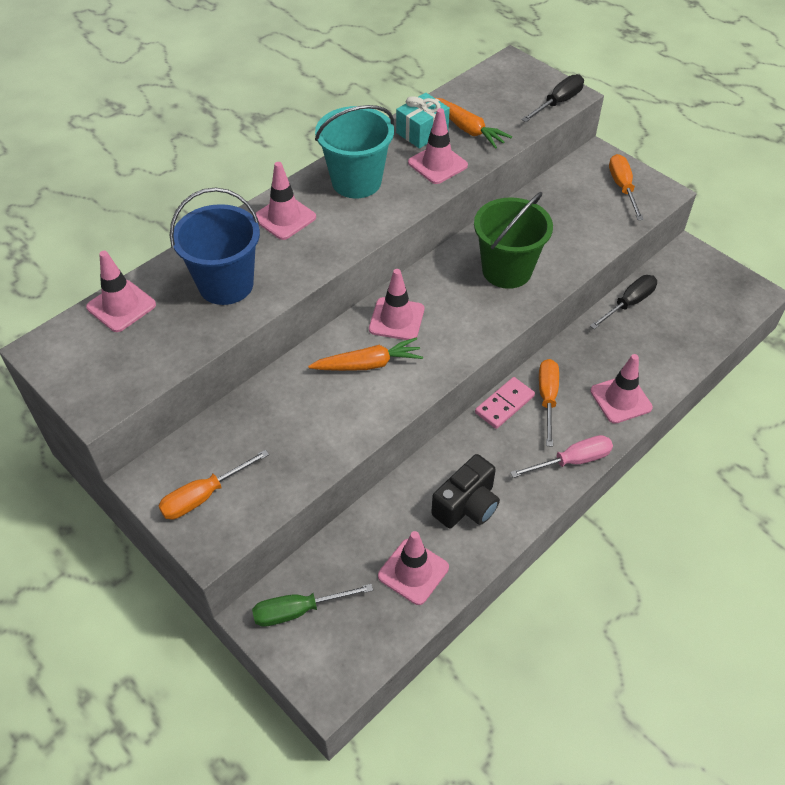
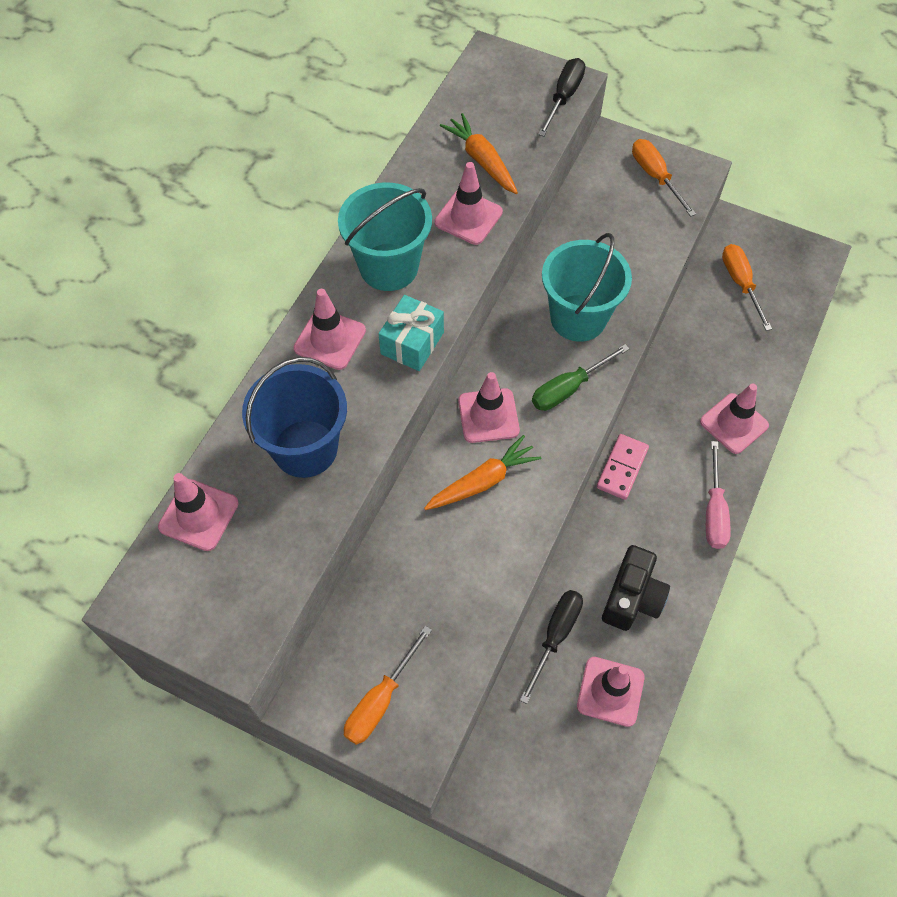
camera: 20 degrees left, 10 degrees up
green screwdriver [252,584,373,627] -> green screwdriver moved to [532,344,630,411]
turquoise gift [396,93,450,149] -> turquoise gift moved to [378,295,444,371]
orange carrot [435,98,512,149] -> orange carrot turned 150 degrees counterclockwise [440,113,518,194]
green bucket [474,192,553,289] -> turquoise bucket [542,233,632,342]
pink screwdriver [510,435,613,478] -> pink screwdriver turned 135 degrees clockwise [706,441,731,549]
orange screwdriver [539,359,559,447] -> orange screwdriver moved to [722,244,772,331]
black screwdriver [590,275,657,329] -> black screwdriver moved to [520,590,583,704]

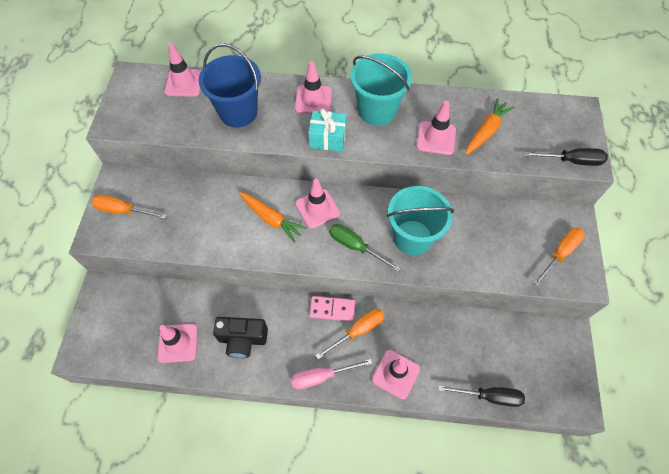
camera: 70 degrees right, 0 degrees up
black screwdriver [520,590,583,704] -> black screwdriver moved to [438,385,525,407]
orange screwdriver [722,244,772,331] -> orange screwdriver moved to [315,309,385,359]

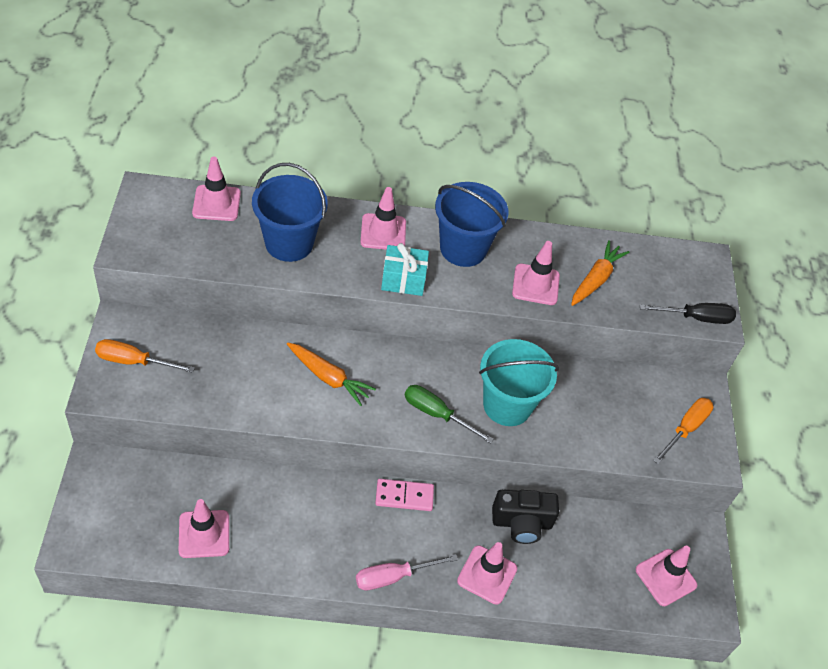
camera: 10 degrees left, 10 degrees down
black camera [213,317,268,358] -> black camera moved to [492,490,559,544]
pink traffic cone [295,179,340,229] -> pink traffic cone moved to [636,546,697,606]
orange screwdriver [315,309,385,359] -> none
turquoise bucket [350,53,412,126] -> blue bucket [435,182,509,267]
black screwdriver [438,385,525,407] -> none

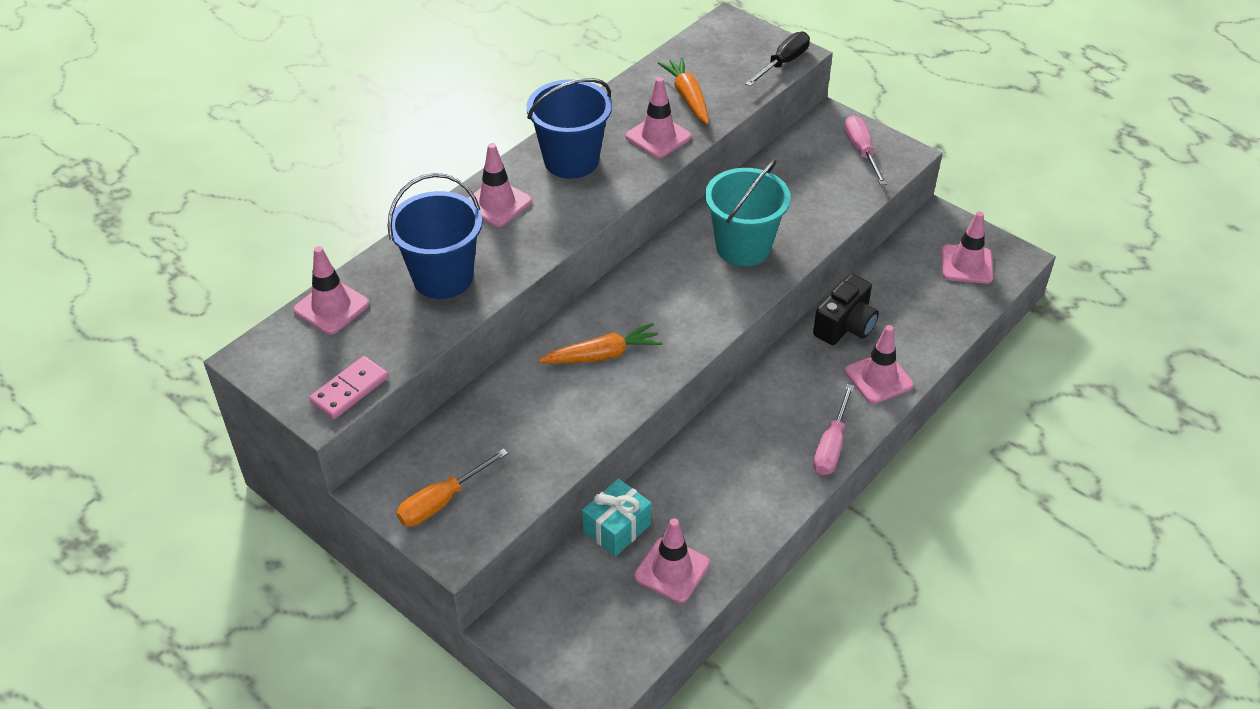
camera: 45 degrees left, 5 degrees down
pink domino [375,479,434,511] -> pink domino moved to [309,356,388,419]
turquoise gift [381,243,429,296] -> turquoise gift moved to [582,478,652,557]
green screwdriver [405,385,494,444] -> none
orange screwdriver [653,398,714,464] -> pink screwdriver [844,115,887,185]

